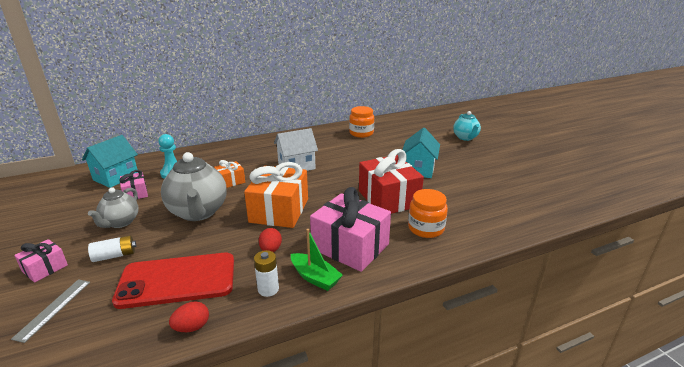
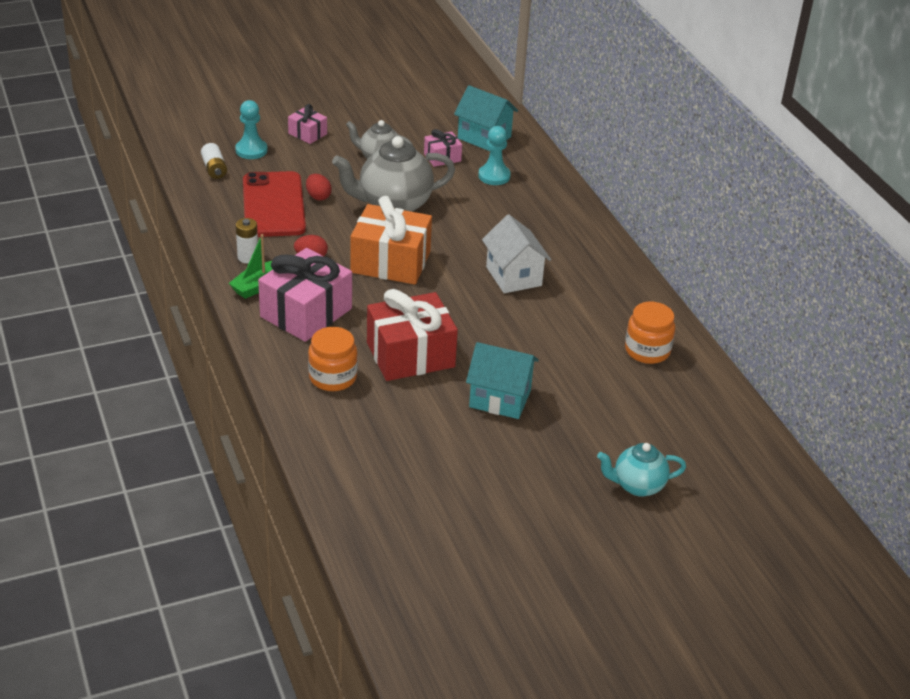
camera: 90 degrees right, 10 degrees up
grey ruler [11,279,90,343] -> turquoise pawn [235,100,268,159]
white battery [88,235,136,262] -> white battery moved to [201,143,227,179]
red egg [169,302,209,332] -> red egg moved to [306,174,332,201]
orange gift [214,160,245,188] -> none

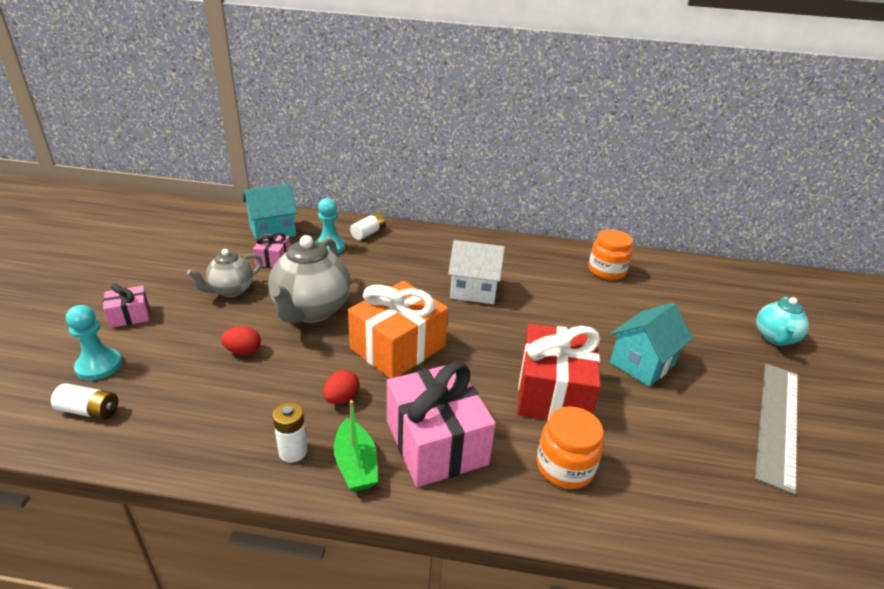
camera: 60 degrees left, 5 degrees down
red phone [243,171,306,237] -> none
none -> white battery [350,213,385,240]
none -> grey ruler [755,364,798,495]

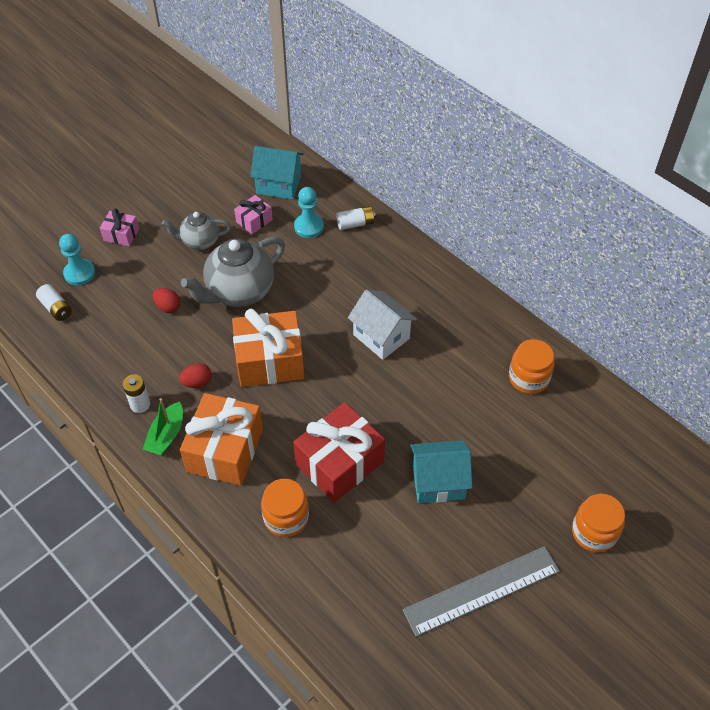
camera: 40 degrees right, 20 degrees up
pink gift [387,362,496,487] -> orange gift [180,393,263,486]
turquoise teapot [756,297,809,346] -> orange jar [572,494,625,553]

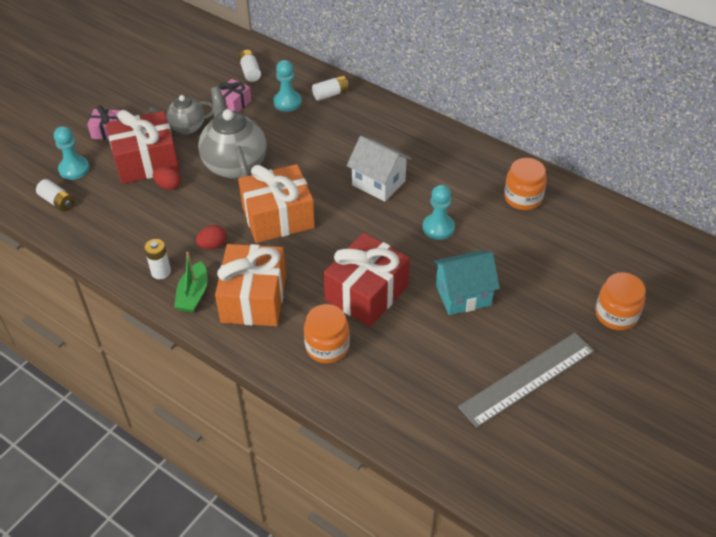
camera: 10 degrees left, 5 degrees down
grey teapot [181,237,285,307] -> grey teapot turned 120 degrees clockwise [198,87,267,179]
turquoise house [250,146,303,200] -> white battery [239,50,261,82]
none -> red gift [106,110,179,184]
none -> turquoise pawn [423,185,455,240]

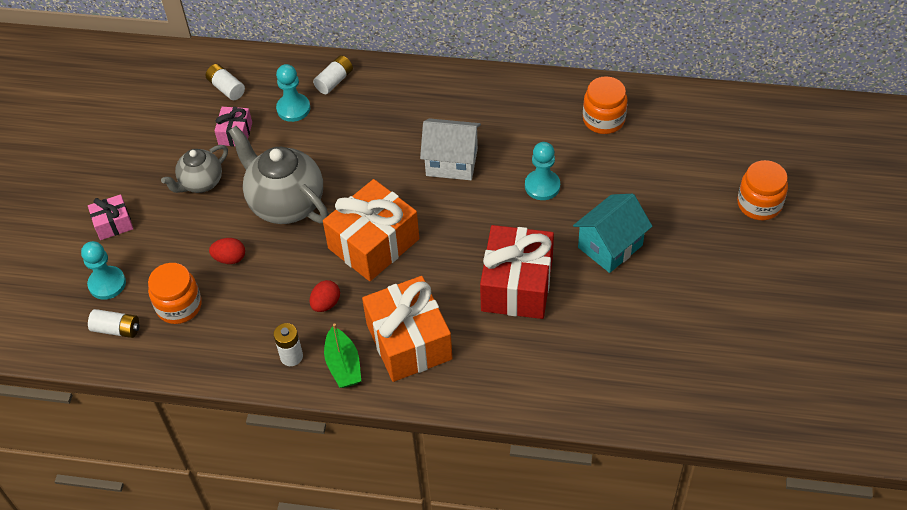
camera: 25 degrees left, 5 degrees up
red gift [106,110,179,184] -> none
orange jar [304,304,350,363] -> orange jar moved to [148,263,202,324]
grey ruler [458,333,594,428] -> none

